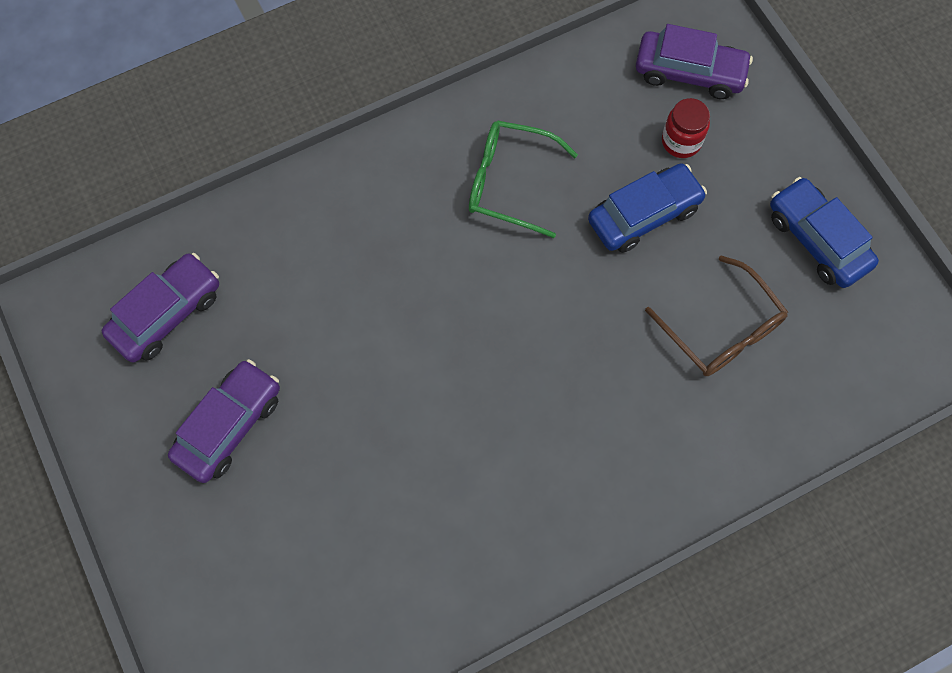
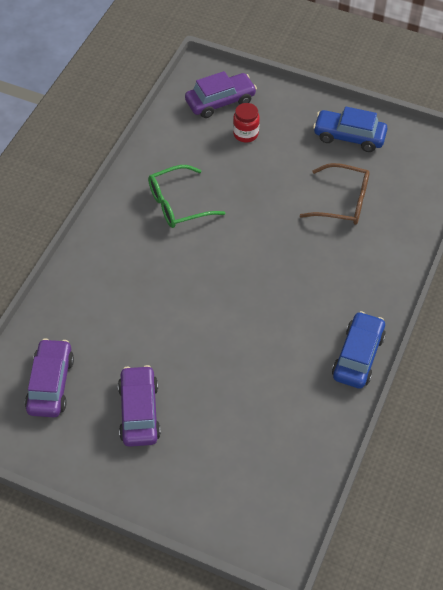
camera: 40 degrees left, 15 degrees down
blue car [588,163,707,253] -> blue car moved to [332,311,386,389]

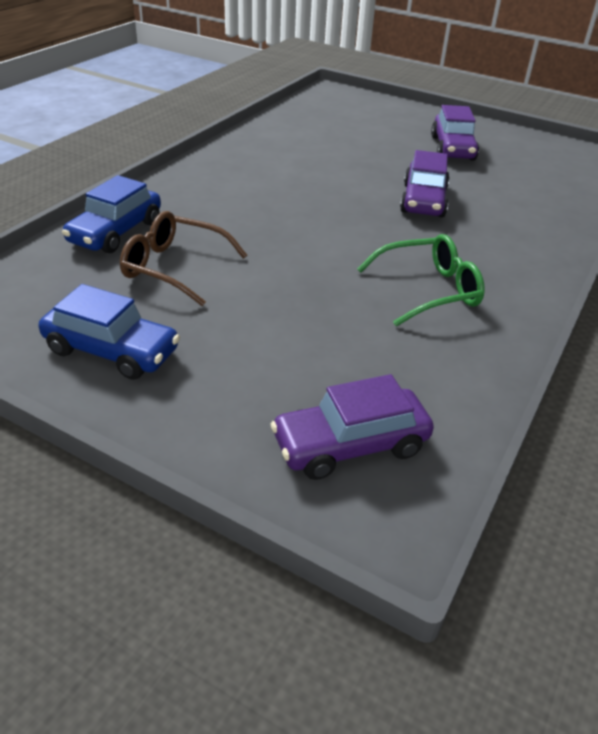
camera: 175 degrees left, 15 degrees down
purple car [25,338,74,417] -> purple car moved to [400,150,450,217]
red jar [233,103,260,142] -> none
blue car [332,311,386,389] -> blue car moved to [62,175,161,253]

